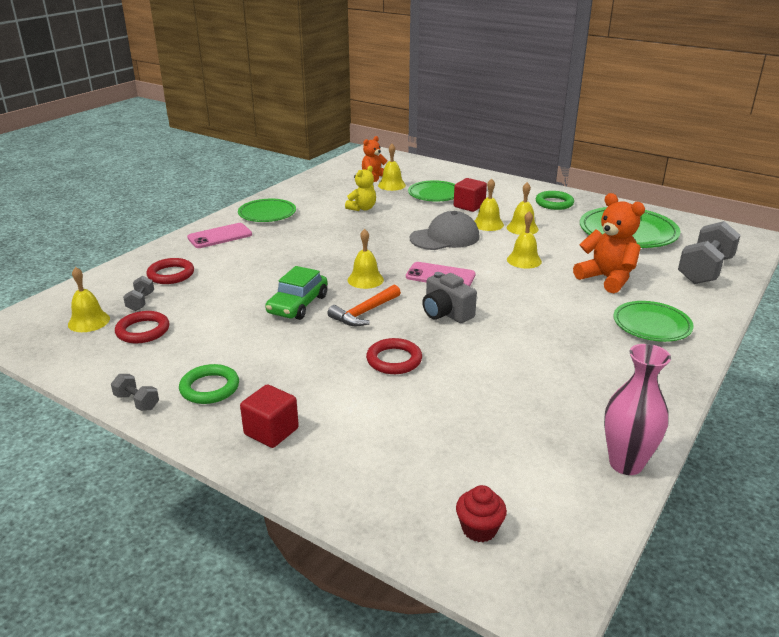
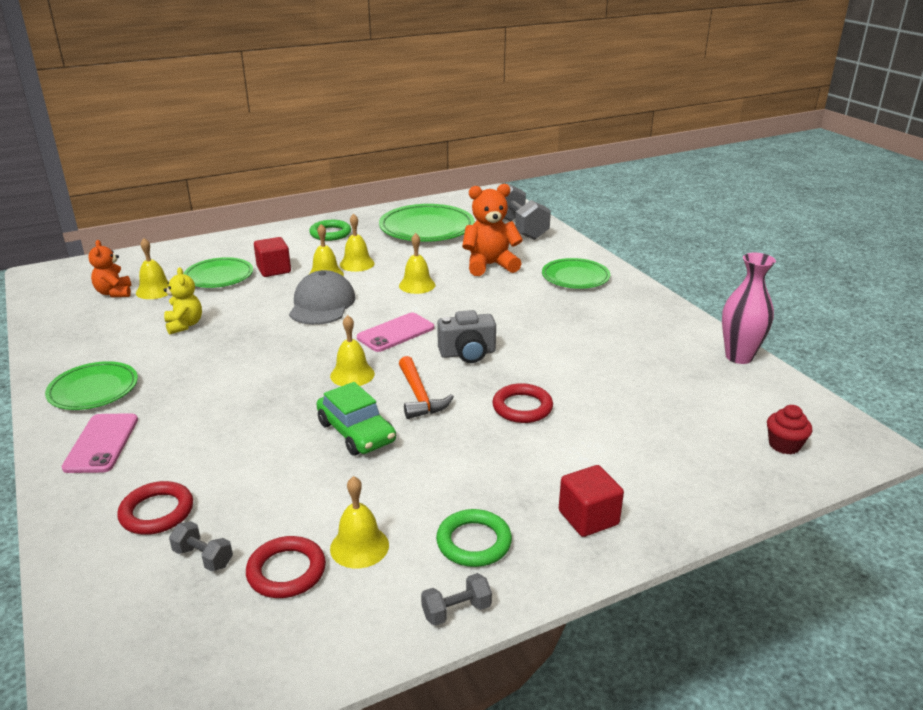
camera: 60 degrees left, 0 degrees up
yellow bell [68,267,110,332] -> yellow bell moved to [330,476,389,568]

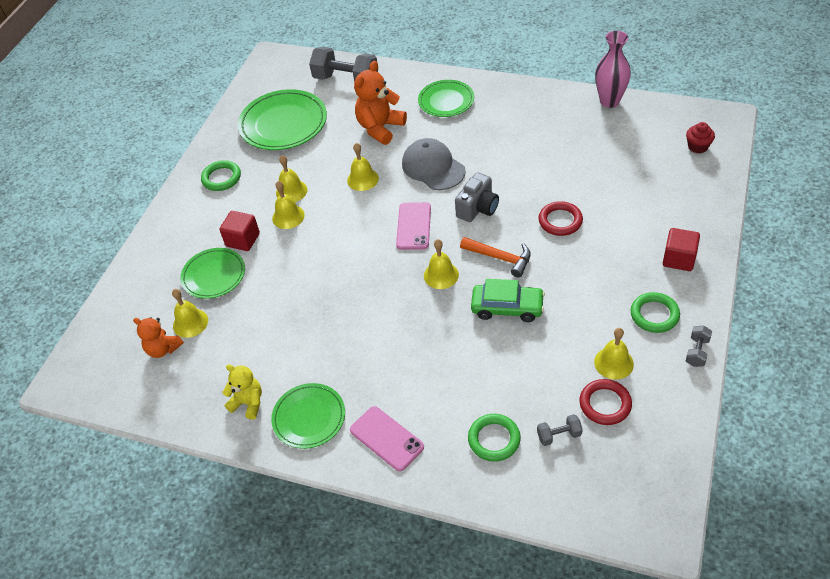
camera: 40 degrees left, 20 degrees up
red ring [117,481,193,535] -> green ring [468,414,521,462]
yellow teddy bear [164,267,202,334] -> yellow teddy bear moved to [222,364,262,420]
grey cap [289,270,356,325] -> grey cap moved to [402,138,466,190]

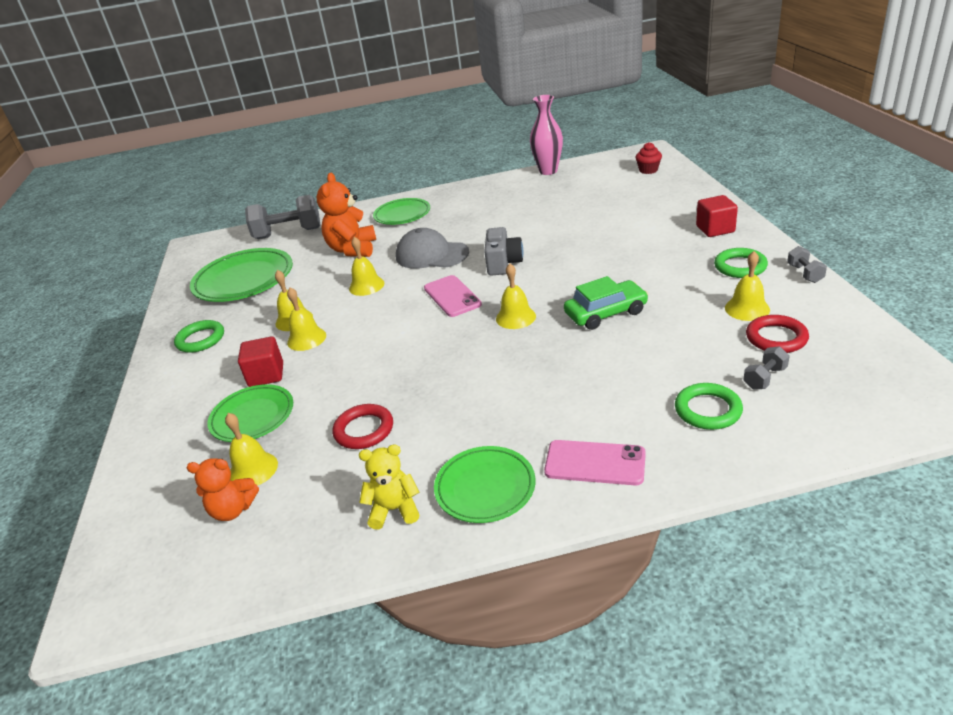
camera: 30 degrees left, 15 degrees down
orange hammer [460,237,531,277] -> none
red ring [538,201,583,236] -> red ring moved to [333,404,393,449]

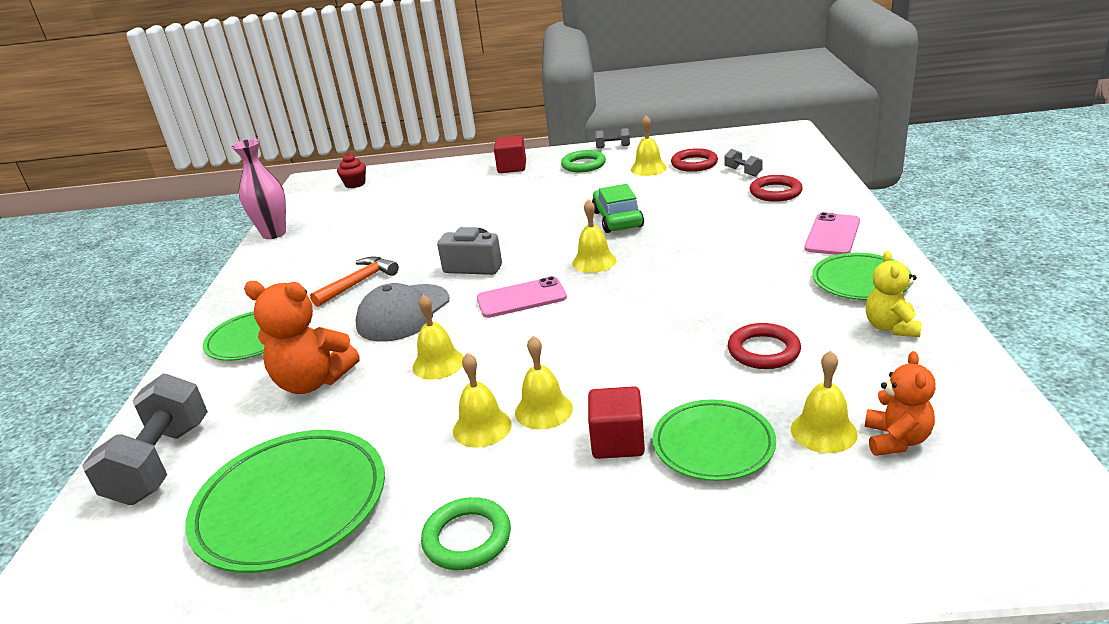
camera: 80 degrees left, 5 degrees down
green ring [675,383,743,430] -> red ring [750,175,803,202]
none -> orange hammer [310,257,399,307]

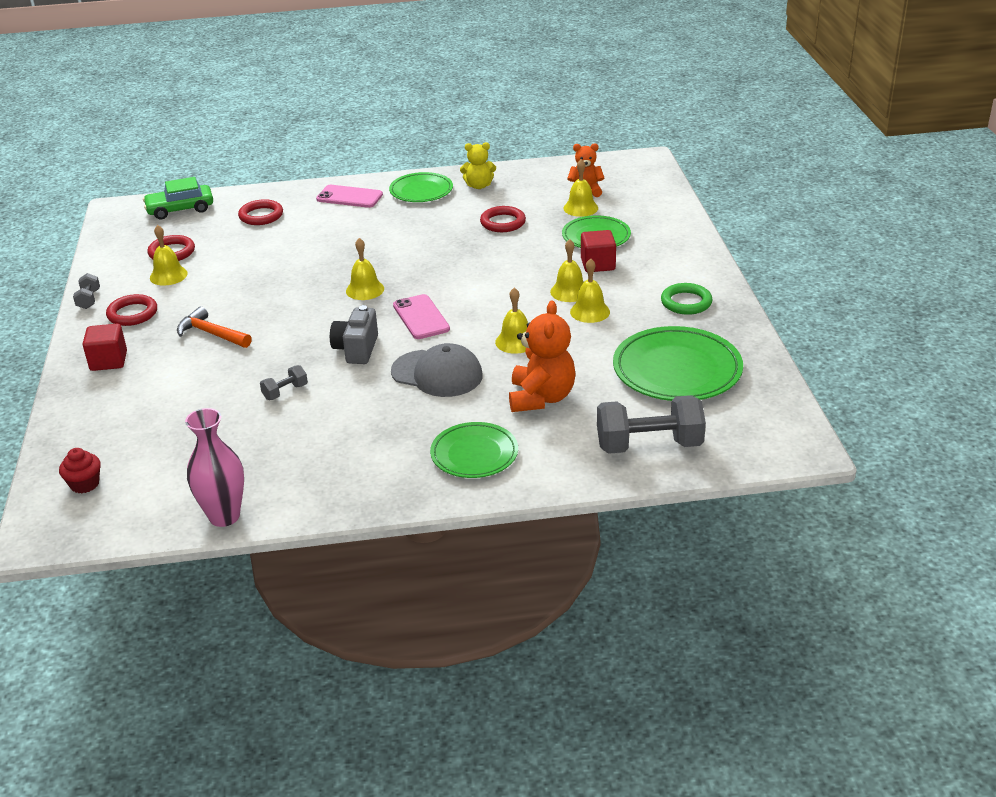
camera: 100 degrees left, 5 degrees up
orange hammer [310,257,399,307] -> orange hammer moved to [177,306,252,348]
green ring [561,150,606,172] -> red ring [106,294,157,326]
green car [592,184,644,233] -> green car moved to [143,177,213,219]
grey dumbbell [724,149,763,177] -> grey dumbbell moved to [260,365,308,400]

